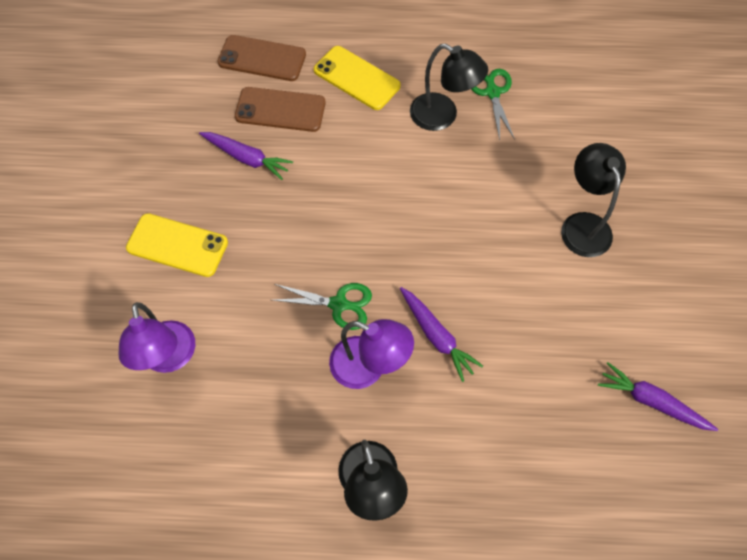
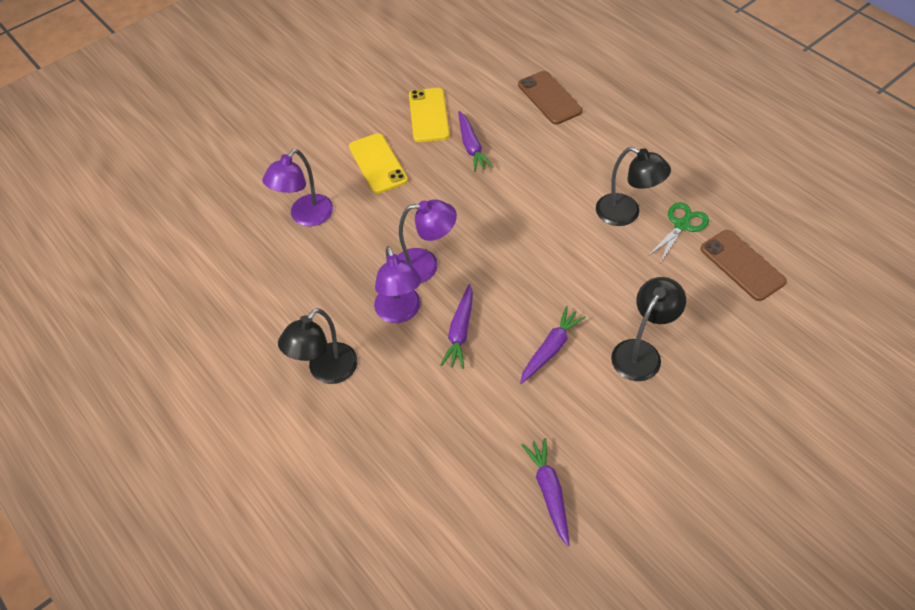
camera: 50 degrees right, 10 degrees down
brown phone [235,87,325,132] -> brown phone moved to [700,230,787,301]
green scissors [272,283,372,330] -> purple lamp [398,199,457,283]
yellow phone [314,46,401,110] -> yellow phone moved to [409,88,450,142]
black lamp [410,44,488,131] -> black lamp turned 45 degrees counterclockwise [596,147,671,226]
none -> purple carrot [520,306,586,384]

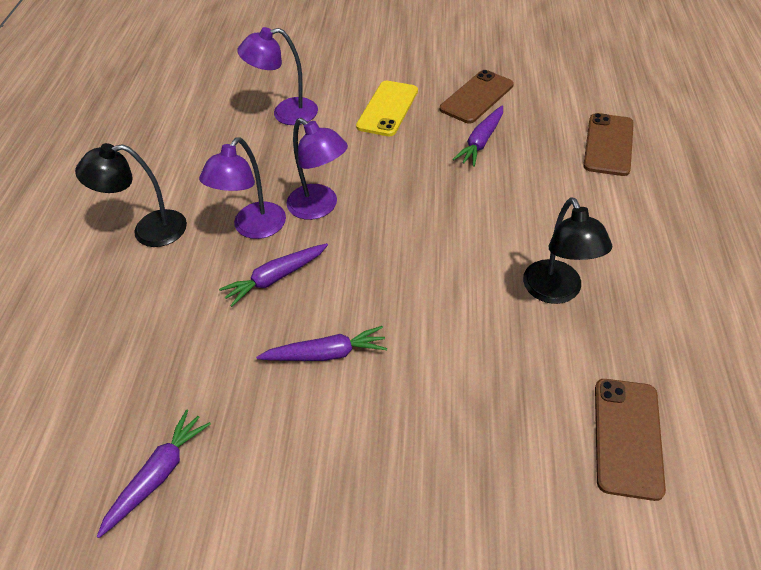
camera: 45 degrees right, 5 degrees down
yellow phone [409,88,450,142] -> brown phone [440,70,514,124]
black lamp [611,277,686,381] -> none
green scissors [647,202,709,263] -> none

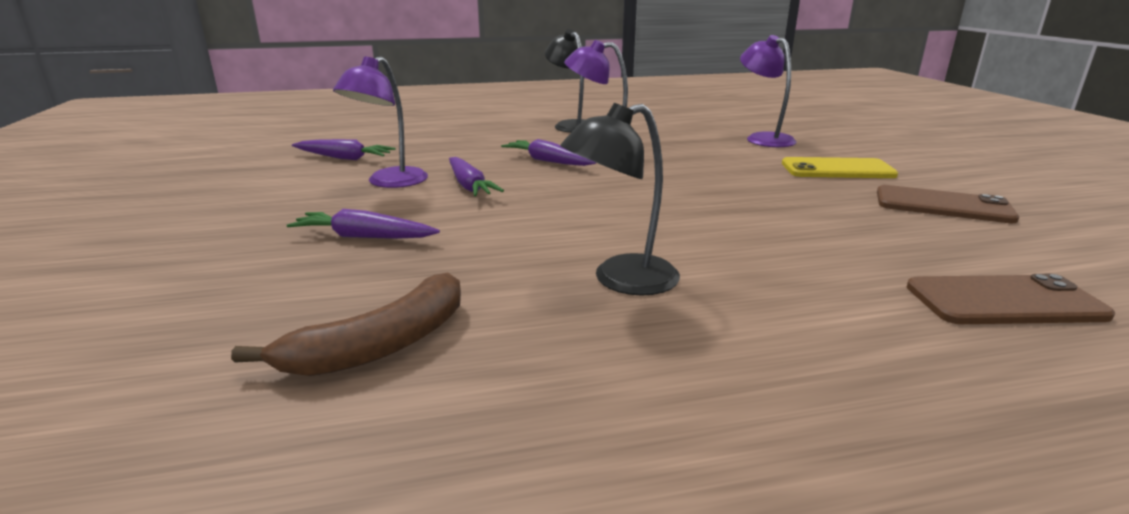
camera: 70 degrees right, 25 degrees down
purple lamp [286,118,348,220] -> purple lamp moved to [333,56,428,188]
purple carrot [453,105,503,167] -> purple carrot moved to [287,209,440,239]
brown phone [595,379,666,501] -> brown banana [231,272,461,376]

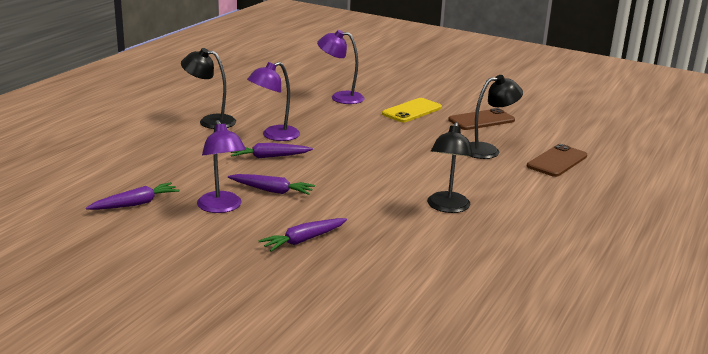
camera: 50 degrees left, 0 degrees up
brown banana [231,272,461,376] -> none
none -> black lamp [470,75,523,159]

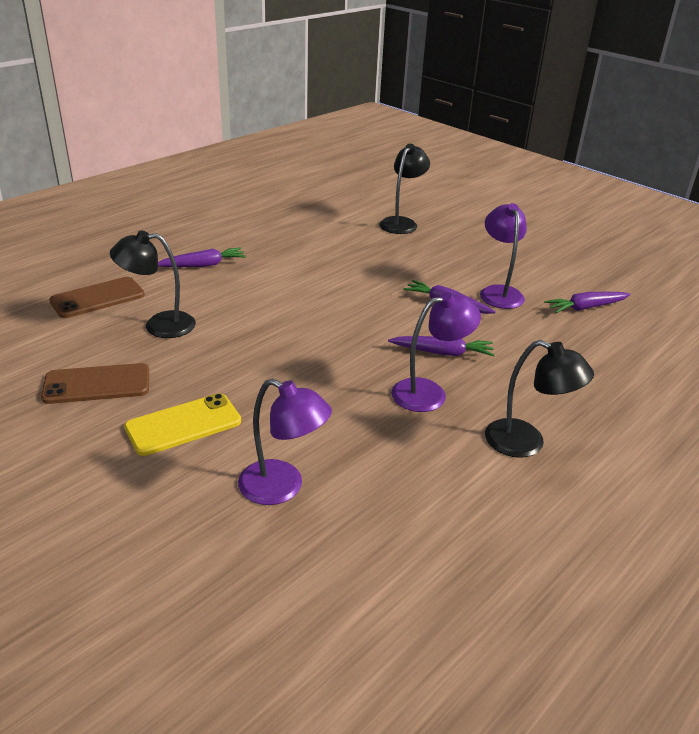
camera: 165 degrees left, 10 degrees up
purple carrot [258,218,347,251] -> purple carrot moved to [158,247,246,267]
black lamp [427,122,473,213] -> black lamp moved to [379,144,430,234]

